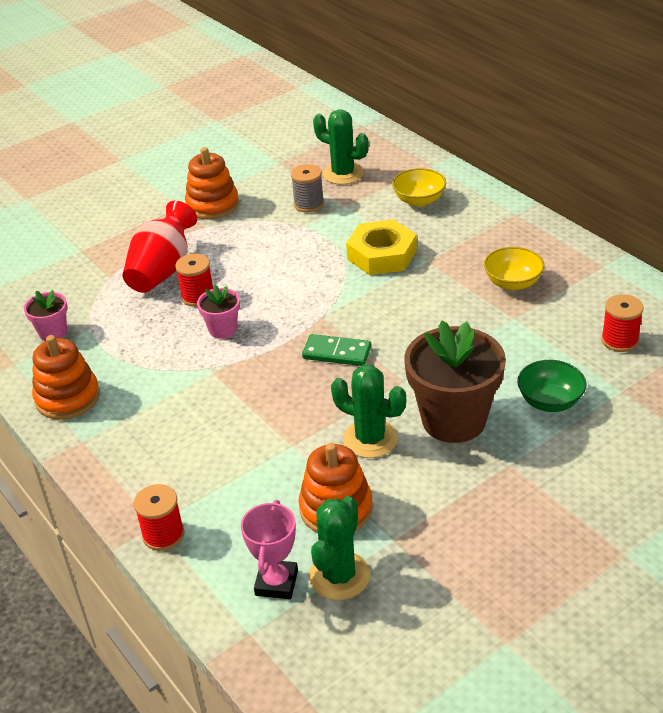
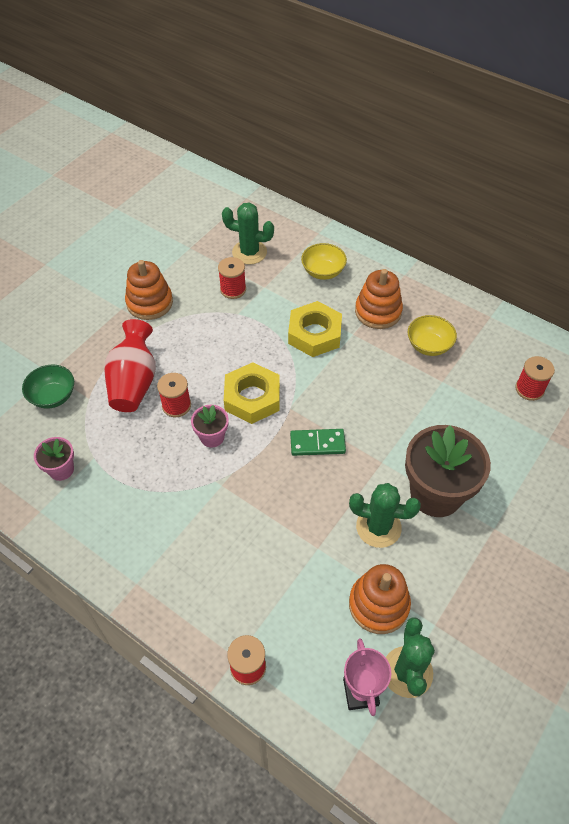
camera: 20 degrees left, 15 degrees up
orange stacking toy [32,335,100,420] -> orange stacking toy moved to [355,269,403,329]
grey spool [291,164,324,213] -> red spool [218,257,246,299]
green bowl [517,360,586,412] -> green bowl moved to [22,364,74,409]
none -> yellow nut [224,362,280,424]

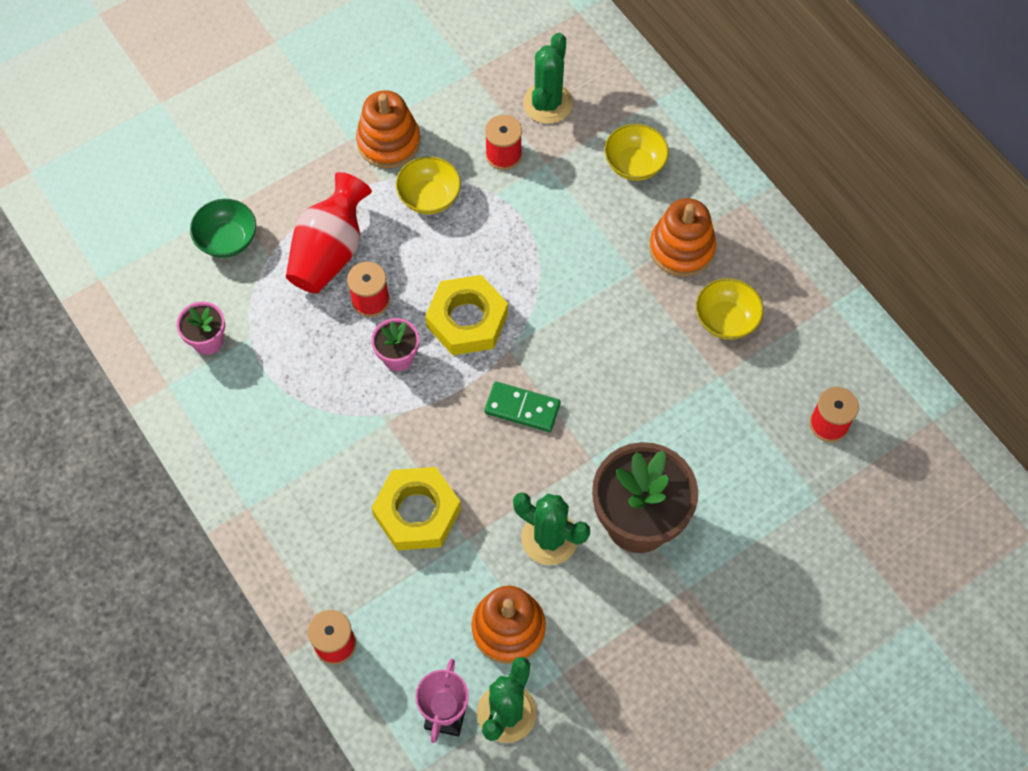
camera: 20 degrees right, 10 degrees up
green cactus [222,202,274,265] -> green cactus turned 75 degrees clockwise [523,33,573,124]
yellow nut [288,301,342,357] -> yellow nut moved to [371,467,461,551]
none -> yellow bowl [396,156,461,214]

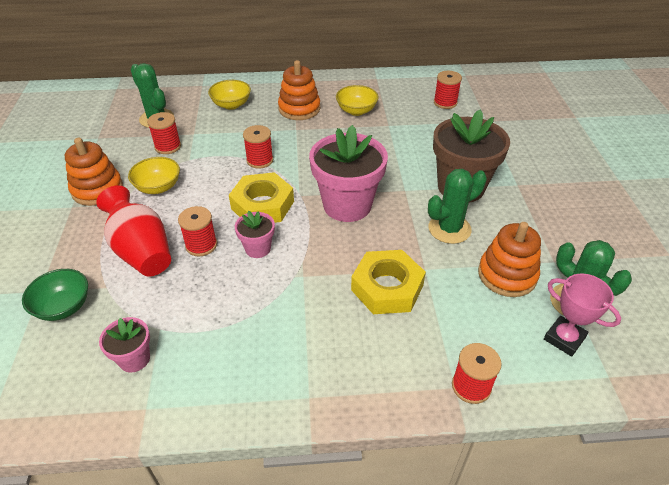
camera: 60 degrees left, 20 degrees down
green domino [484,381,561,432] -> pink flower pot [309,125,388,222]
none -> red spool [243,125,273,169]

